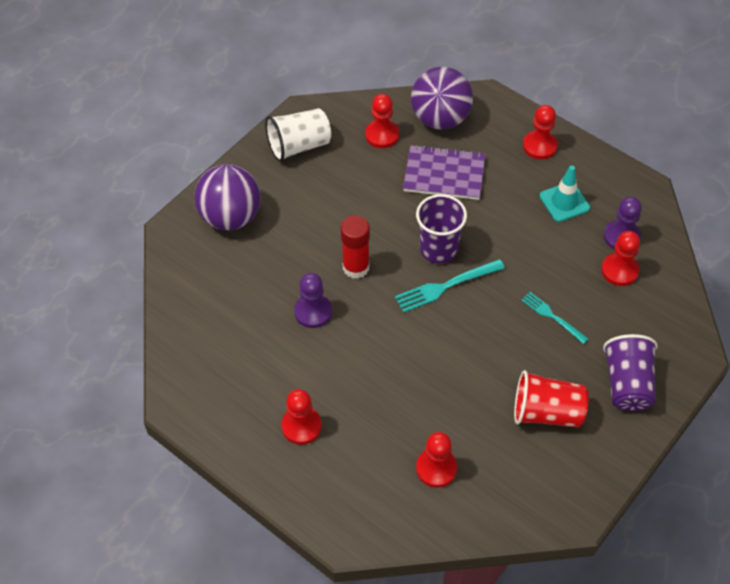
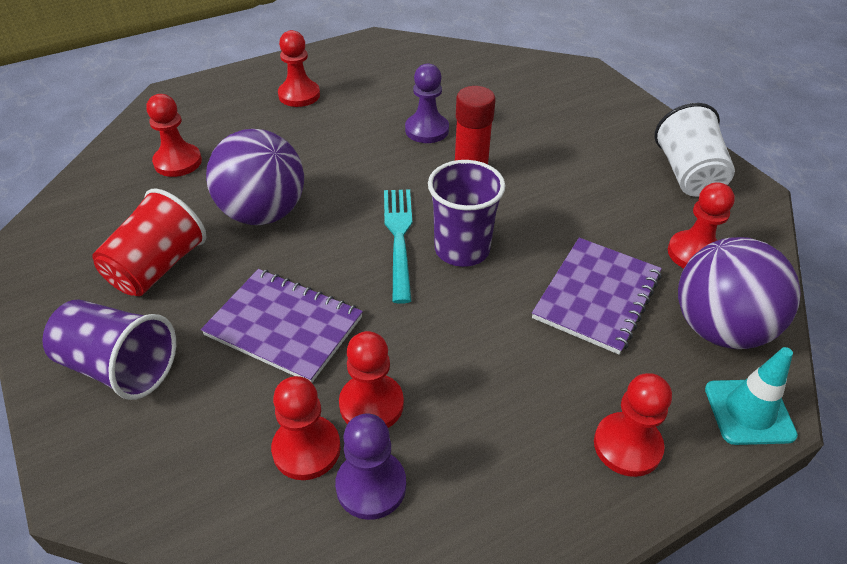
camera: 110 degrees right, 10 degrees down
purple ball [194,164,261,230] -> purple ball moved to [206,129,304,225]
turquoise fork [521,292,588,344] -> purple notebook [201,269,363,382]
turquoise traffic cone [540,166,590,222] -> turquoise traffic cone moved to [705,347,798,445]
none -> red pawn [339,331,404,428]

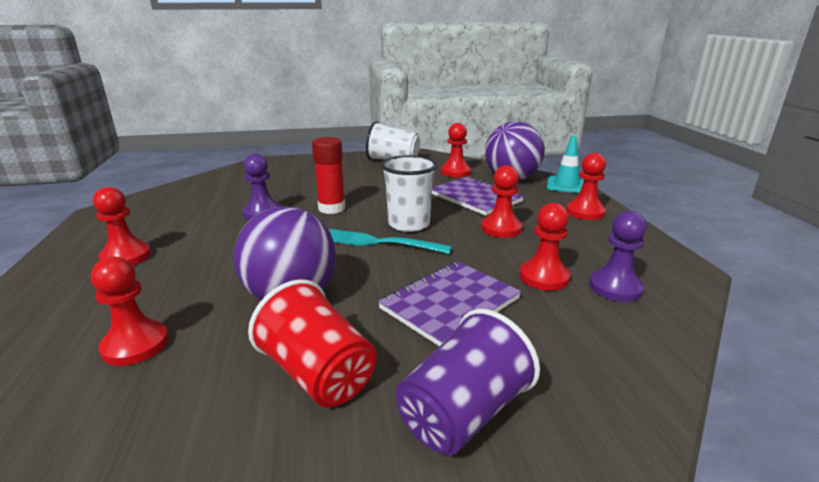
camera: 70 degrees left, 20 degrees down
red pawn [271,376,341,480] -> red pawn moved to [481,165,522,238]
purple cup [428,160,506,267] -> white cup [381,155,437,232]

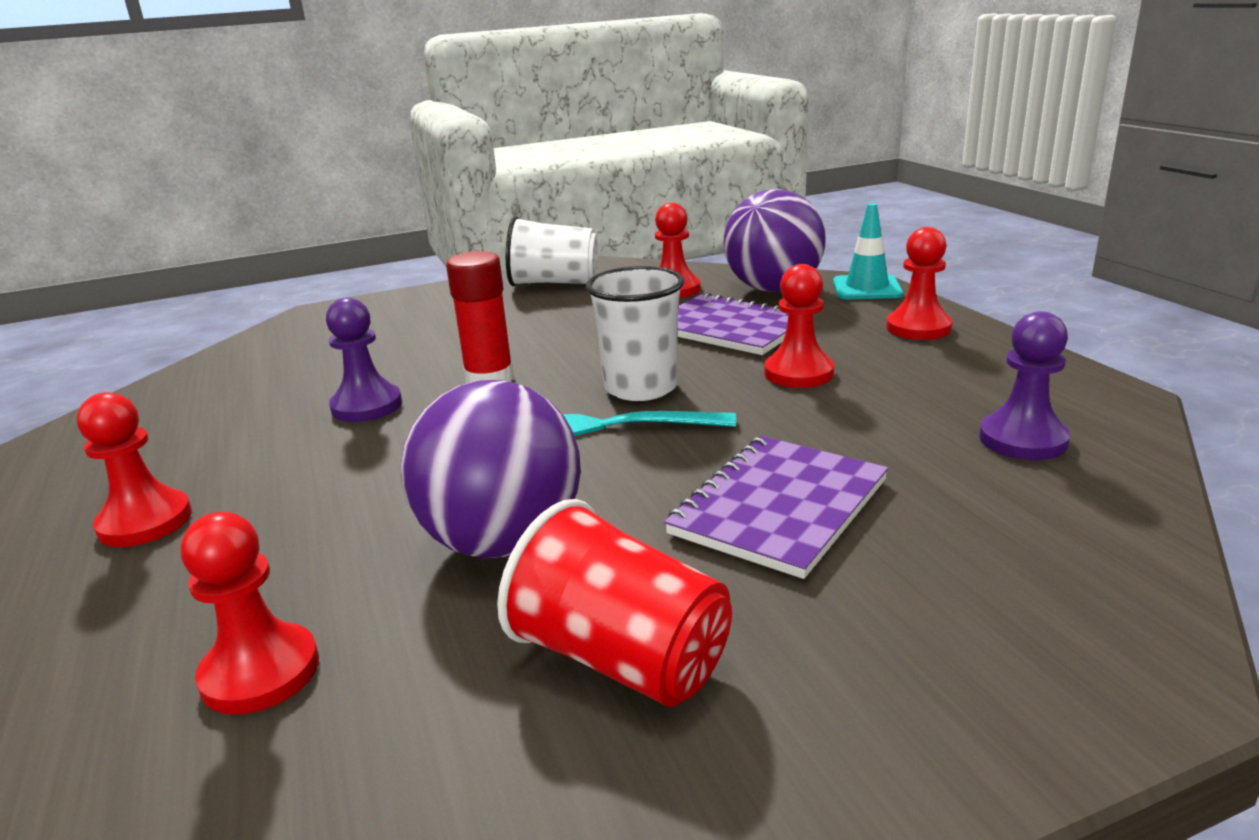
camera: 10 degrees left, 0 degrees up
purple cup [396,309,540,455] -> none
red pawn [519,203,571,291] -> none

